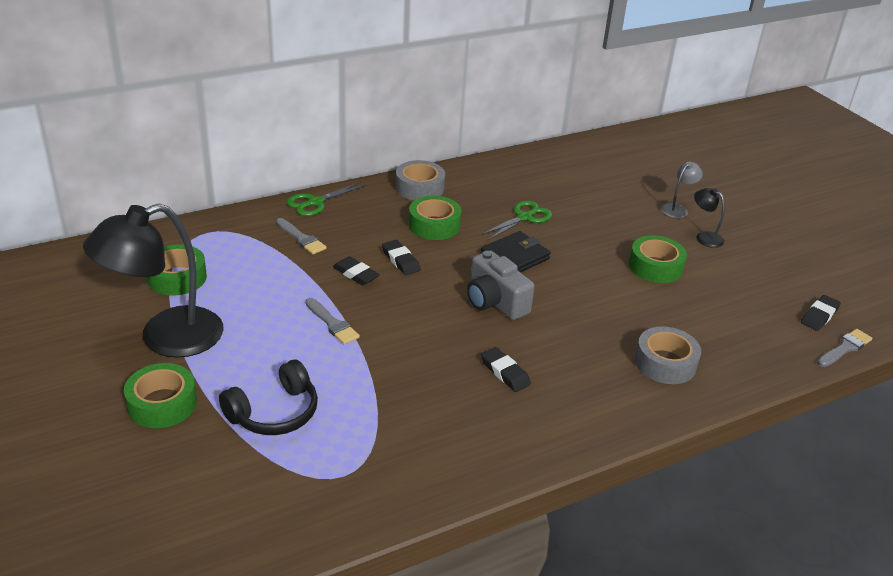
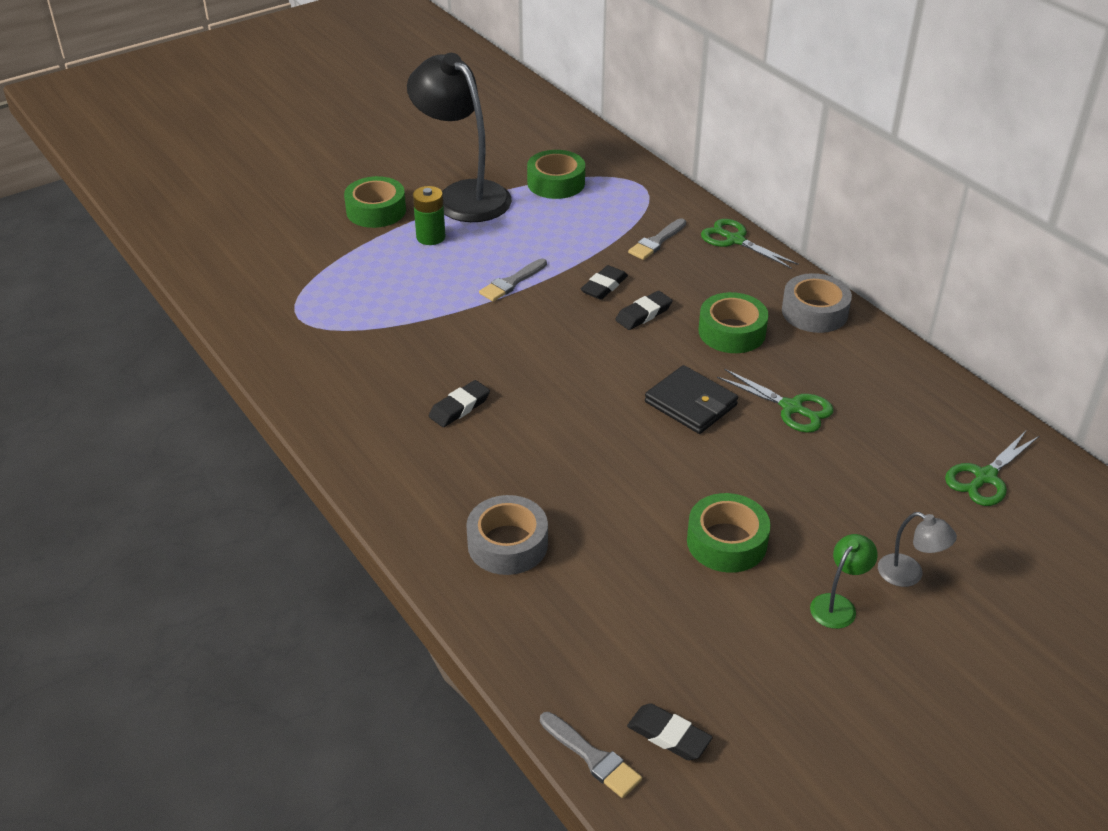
camera: 85 degrees right, 5 degrees up
black headphones [219,360,318,435] -> none
grey camera [467,250,535,320] -> none
black lamp [694,188,725,248] -> green lamp [810,534,878,629]
none -> green battery [413,186,446,245]
none -> green scissors [945,431,1039,506]

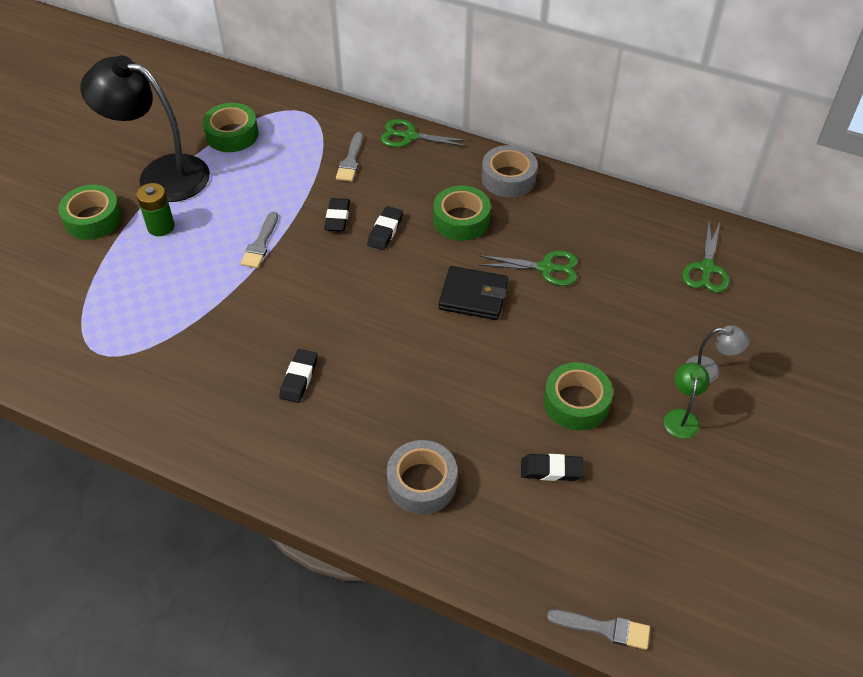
camera: 30 degrees left, 10 degrees up
black eraser [627,703,713,761] -> black eraser moved to [521,454,584,481]

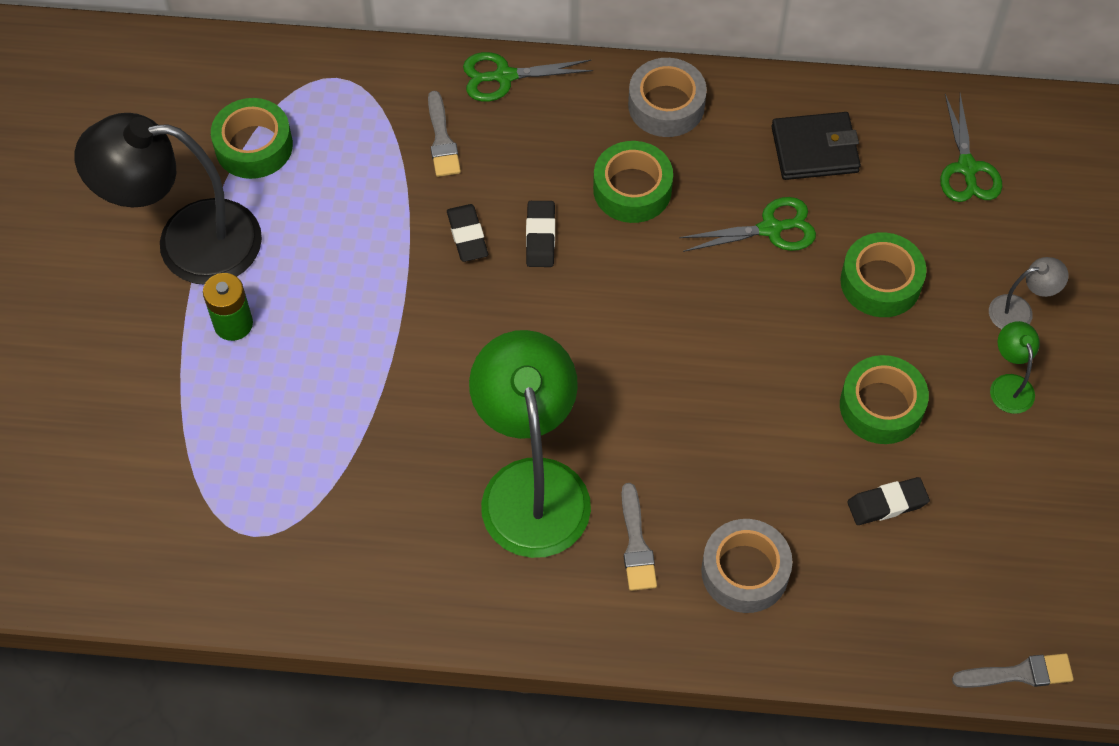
camera: 20 degrees left, 10 degrees up
green tape [58,185,122,240] -> green tape moved to [840,232,927,317]
grey brush [241,212,278,268] -> grey brush moved to [621,483,657,591]
black eraser [279,349,318,403] -> green lamp [469,330,591,558]
black wallet [439,266,508,320] -> black wallet moved to [772,112,861,180]

